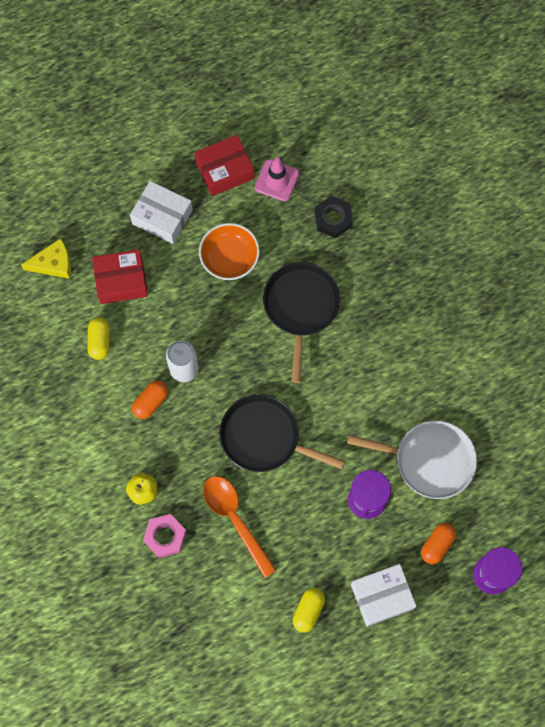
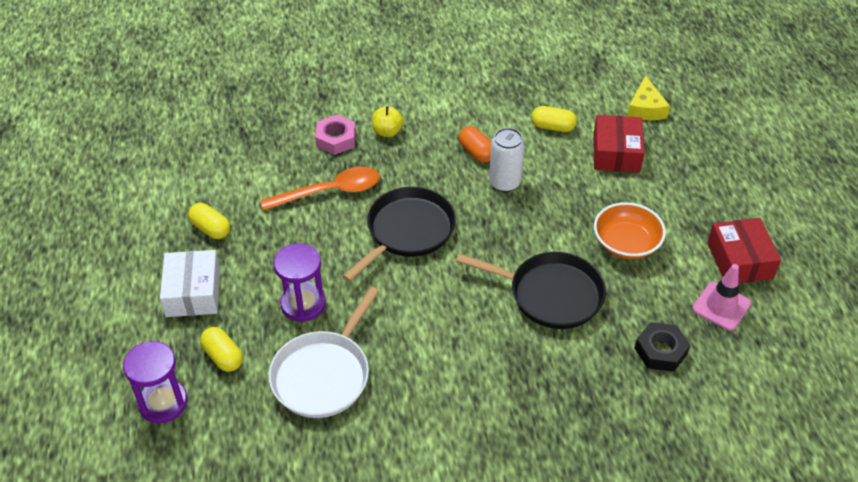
camera: 105 degrees right, 25 degrees down
white box [130,181,193,244] -> none
orange capsule [421,523,456,564] -> yellow capsule [200,327,243,372]

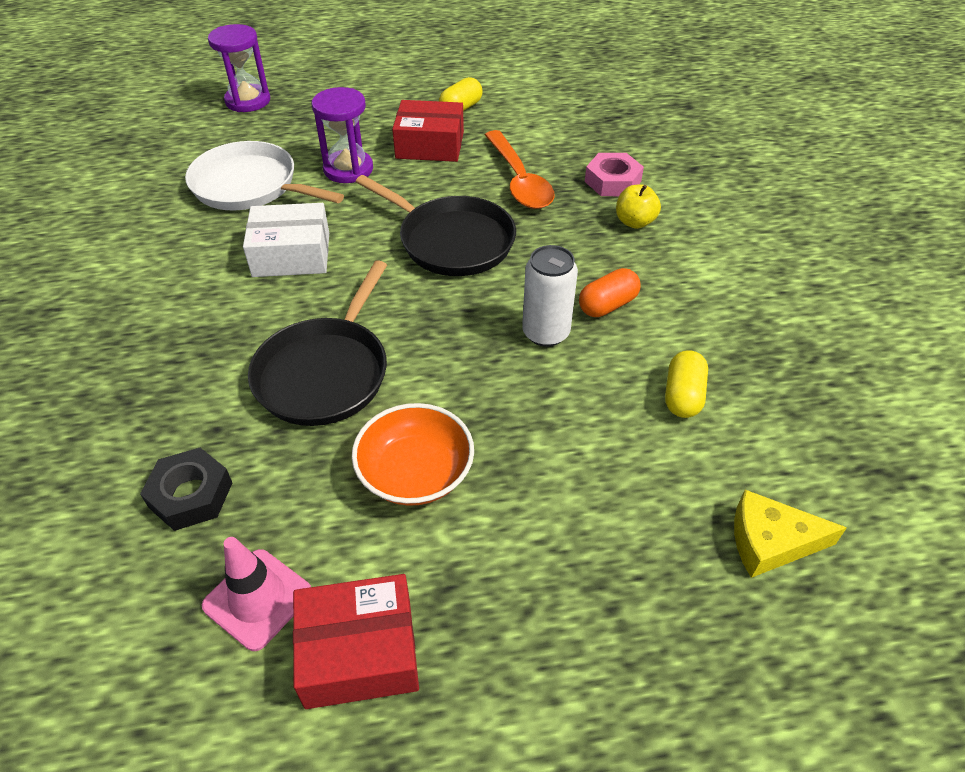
camera: 90 degrees right, 0 degrees up
white box [160,250,220,317] -> white box moved to [243,203,329,277]
yellow capsule [200,327,243,372] -> none
red box [593,115,644,173] -> red box moved to [392,100,464,162]

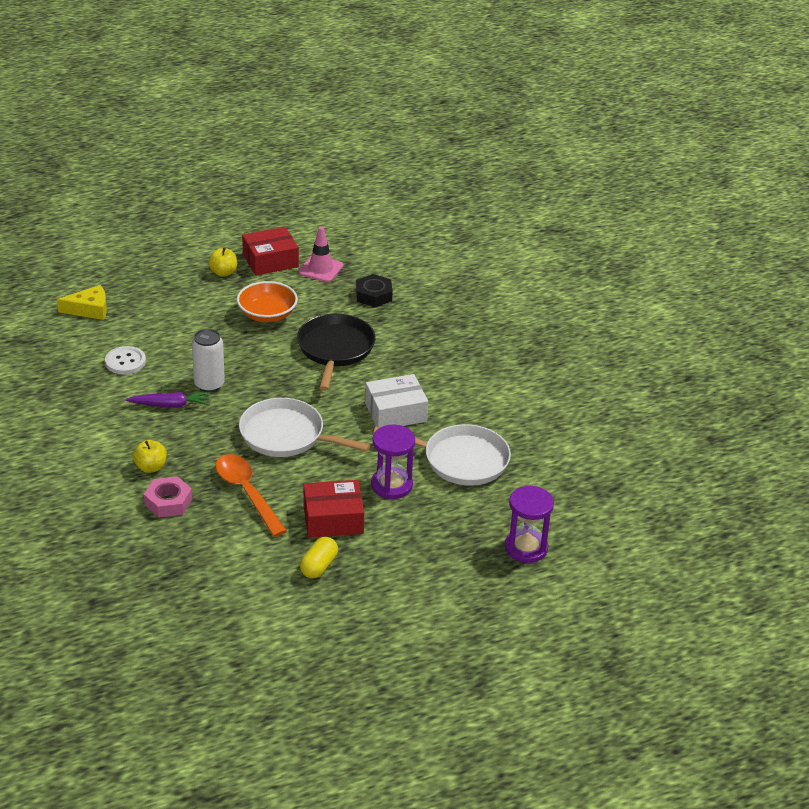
camera: 165 degrees right, 10 degrees down
black pan [356,175,516,276] -> white pan [239,398,370,457]
orange capsule [579,268,641,317] -> purple carrot [125,392,210,408]
yellow capsule [665,350,708,418] -> white button [105,346,146,374]
none -> yellow apple [208,247,237,277]

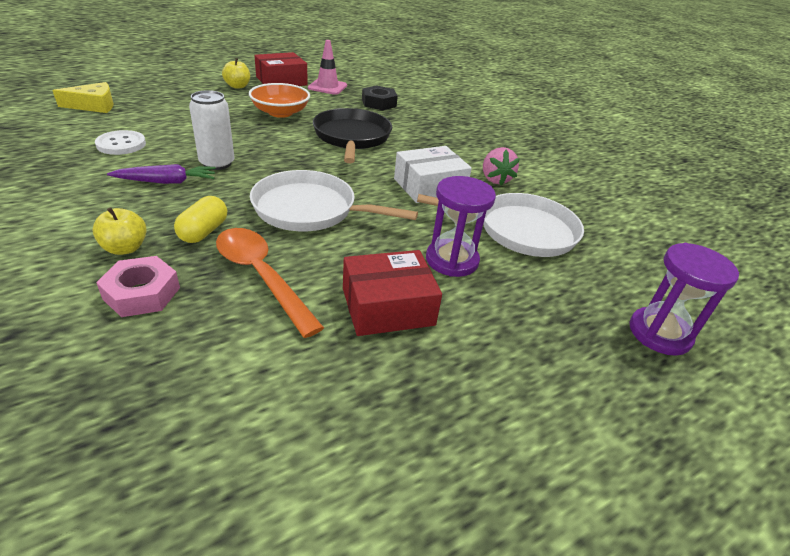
camera: 10 degrees left, 0 degrees up
yellow capsule [300,537,338,578] -> yellow capsule moved to [174,196,227,243]
none -> pink strawberry [483,147,520,185]

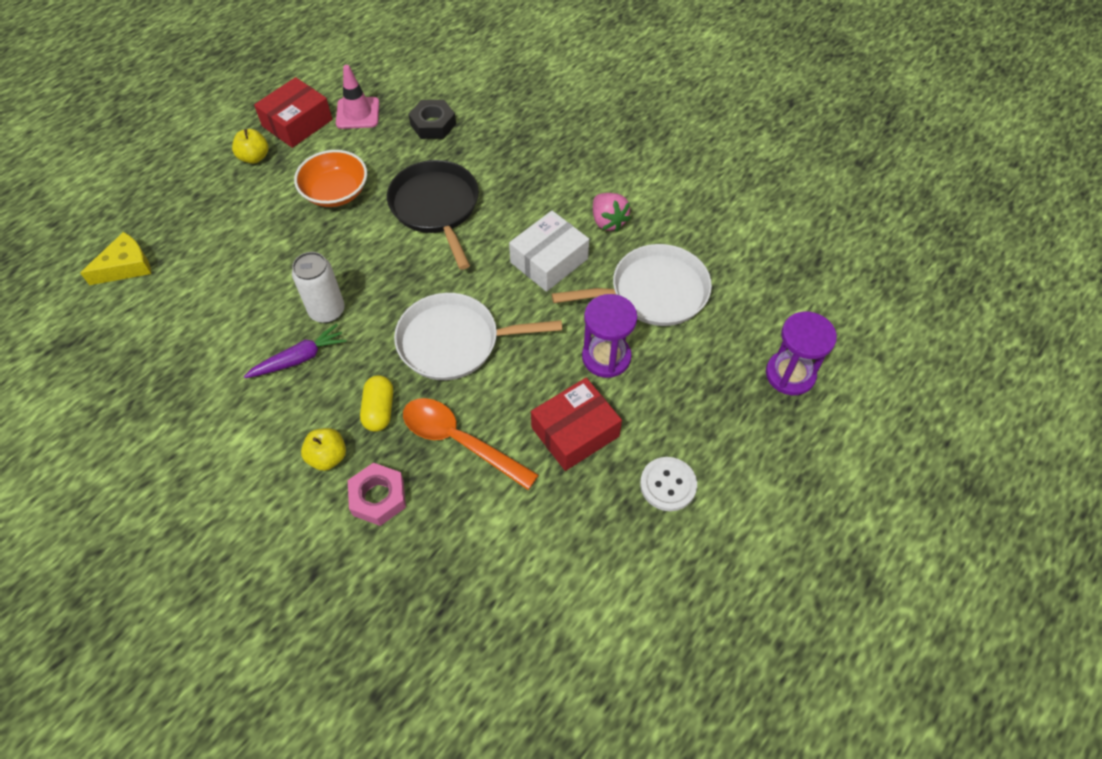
camera: 15 degrees left, 20 degrees up
white button [95,130,146,155] -> white button moved to [640,457,697,511]

